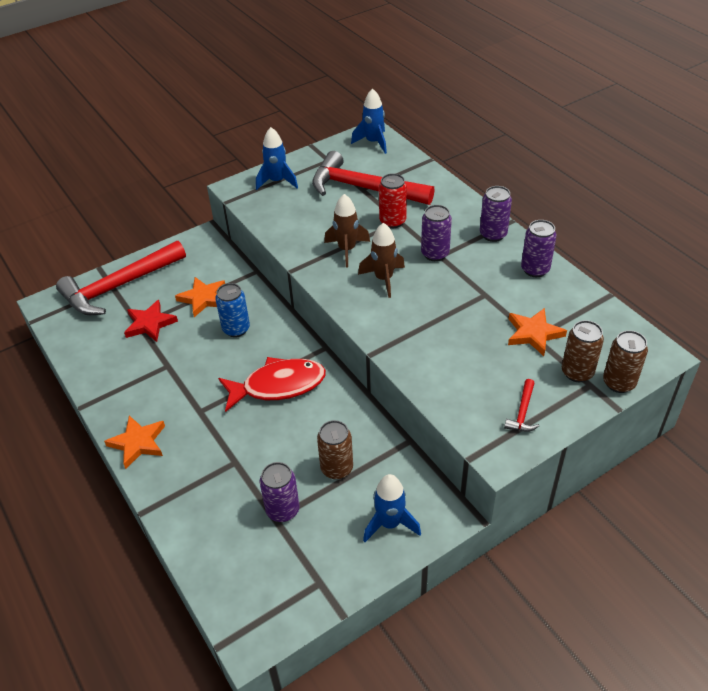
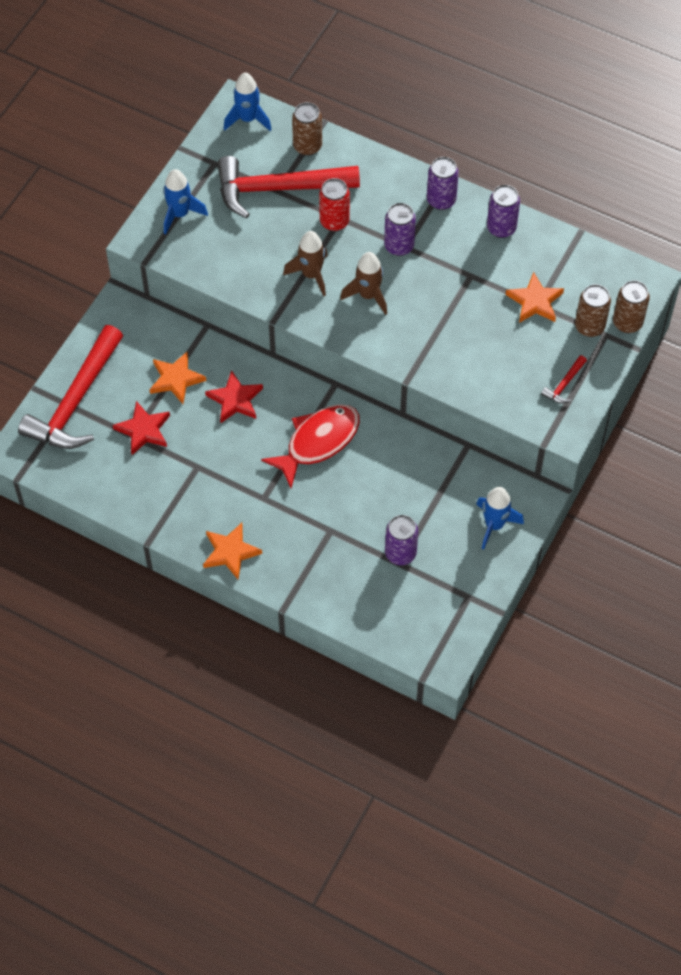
camera: 30 degrees left, 15 degrees up
blue can [215,283,250,337] -> red star [205,370,263,423]
brown can [317,420,353,480] -> brown can moved to [292,102,322,156]
red hammer [504,379,539,432] -> red hammer turned 45 degrees clockwise [541,355,587,404]

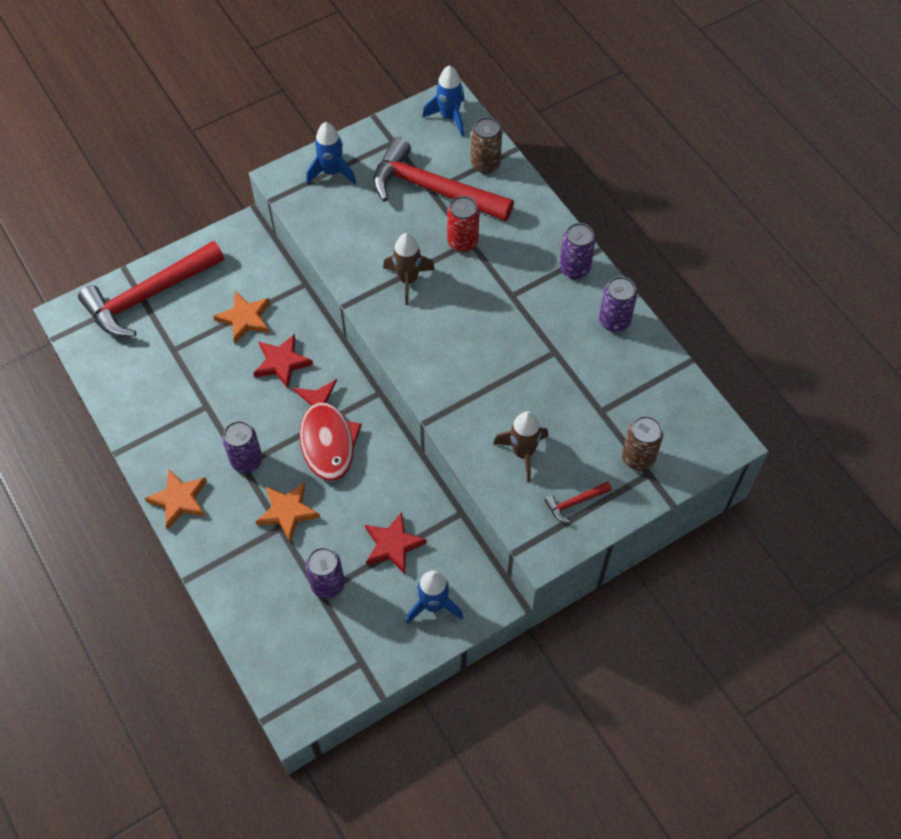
camera: 30 degrees right, 0 degrees up
red star [113,401,170,455] -> red star moved to [365,512,427,574]
red fish [261,404,360,488] -> red fish turned 90 degrees clockwise [292,379,362,481]
brown rocket [340,252,387,315] -> brown rocket moved to [493,411,548,482]
purple can [384,203,416,256] -> purple can moved to [222,421,262,473]
orange star [506,272,564,323] -> orange star moved to [256,482,320,542]
brown can [613,280,650,333] -> none

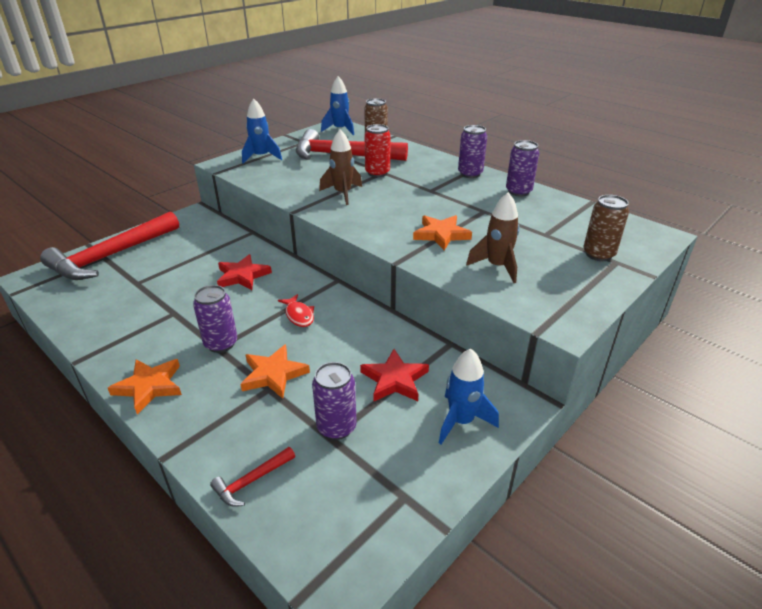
camera: 15 degrees left, 25 degrees down
orange star [213,291,270,344] -> orange star moved to [413,215,472,250]
red fish [292,379,362,481] -> red fish [278,294,314,327], size x0.49
red hammer [544,482,612,523] -> red hammer moved to [210,447,295,507]

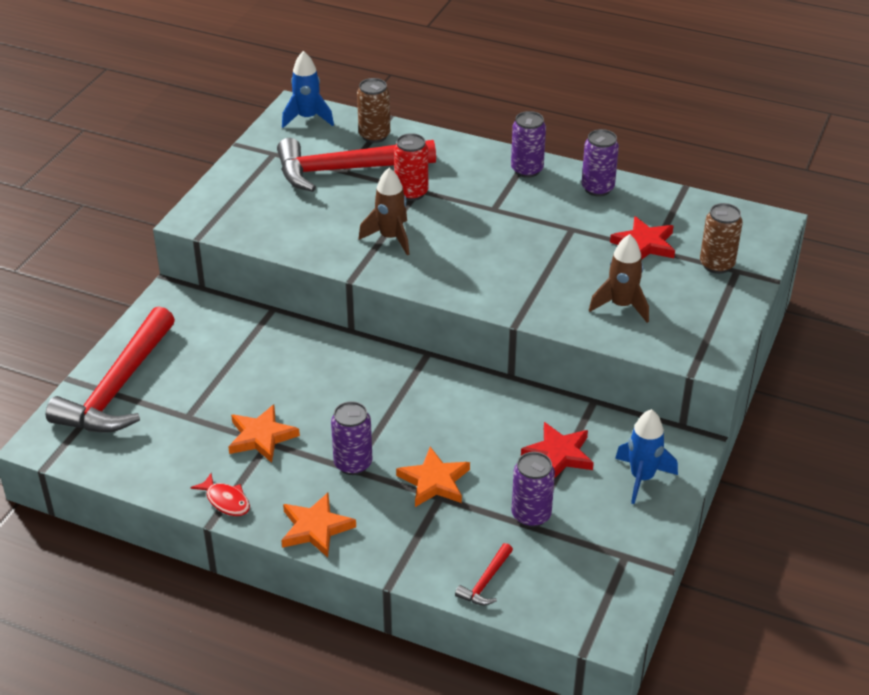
camera: 20 degrees left, 5 degrees up
red star [217,254,272,290] -> red star moved to [610,216,675,260]
blue rocket [242,98,282,164] -> none
red fish [278,294,314,327] -> red fish moved to [190,473,250,516]
orange star [413,215,472,250] -> orange star moved to [228,404,300,463]

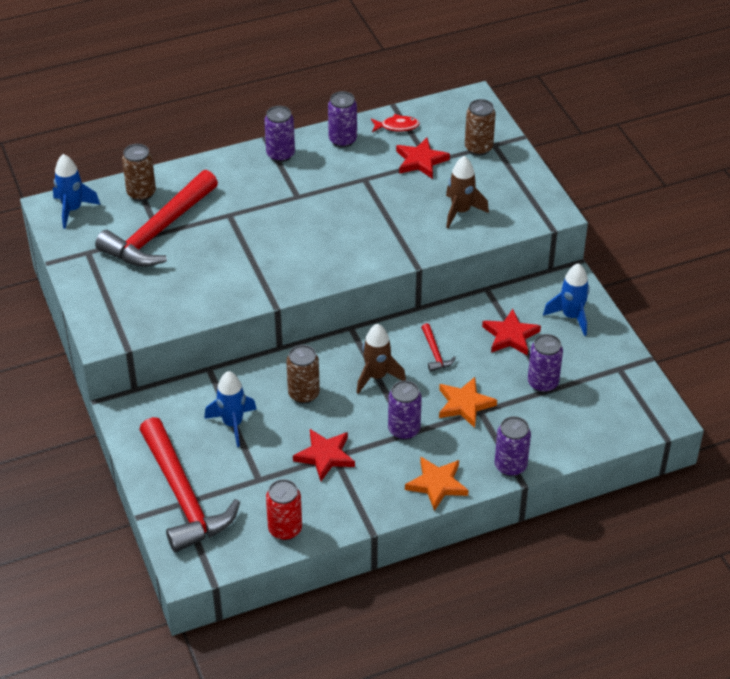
camera: 45 degrees left, 5 degrees up
red fish [190,473,250,516] -> red fish moved to [371,114,420,132]
orange star [228,404,300,463] -> red star [293,429,355,481]
brown rocket [359,168,410,255] -> brown rocket moved to [356,323,406,394]
red can [394,133,428,201] -> red can moved to [266,479,302,540]
red hammer [455,543,513,605] -> red hammer moved to [421,323,456,372]
none -> blue rocket [204,371,257,447]
none -> brown can [286,345,320,404]
none -> purple can [495,416,531,476]

